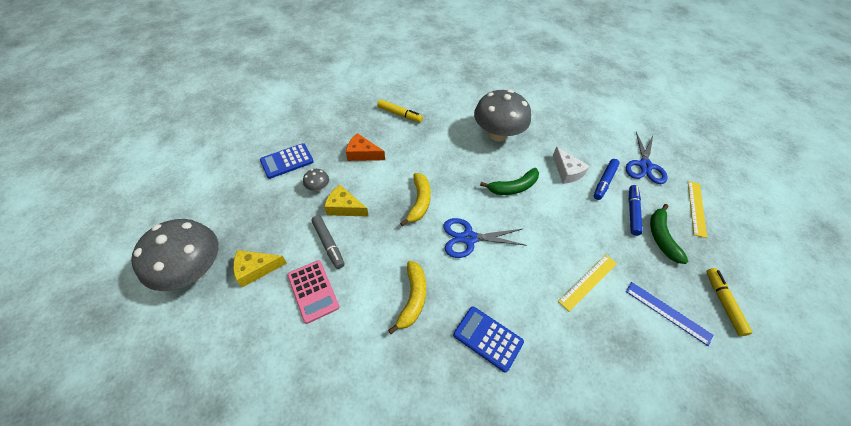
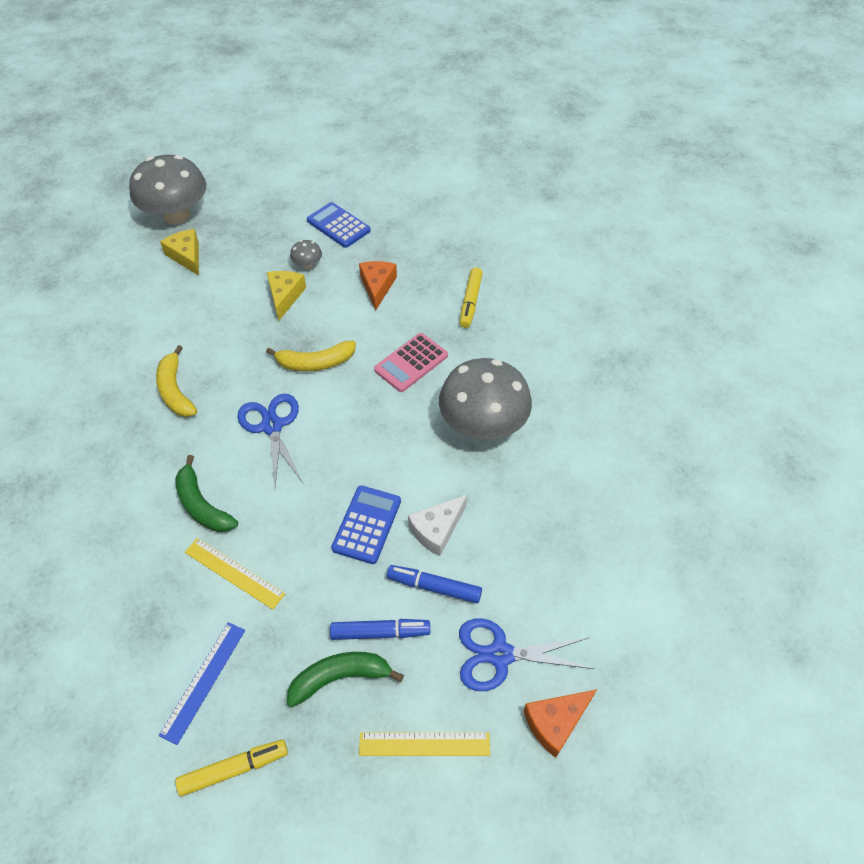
camera: 75 degrees right, 0 degrees up
pink calculator [287,260,340,324] -> pink calculator moved to [374,333,448,392]
grey marker [311,215,344,269] -> none
yellow banana [388,261,426,334] -> yellow banana turned 75 degrees clockwise [156,345,197,417]
blue calculator [453,306,524,372] -> blue calculator moved to [331,486,401,564]
green banana [480,168,539,195] -> green banana moved to [175,455,238,532]
none -> orange cheese [524,689,597,758]

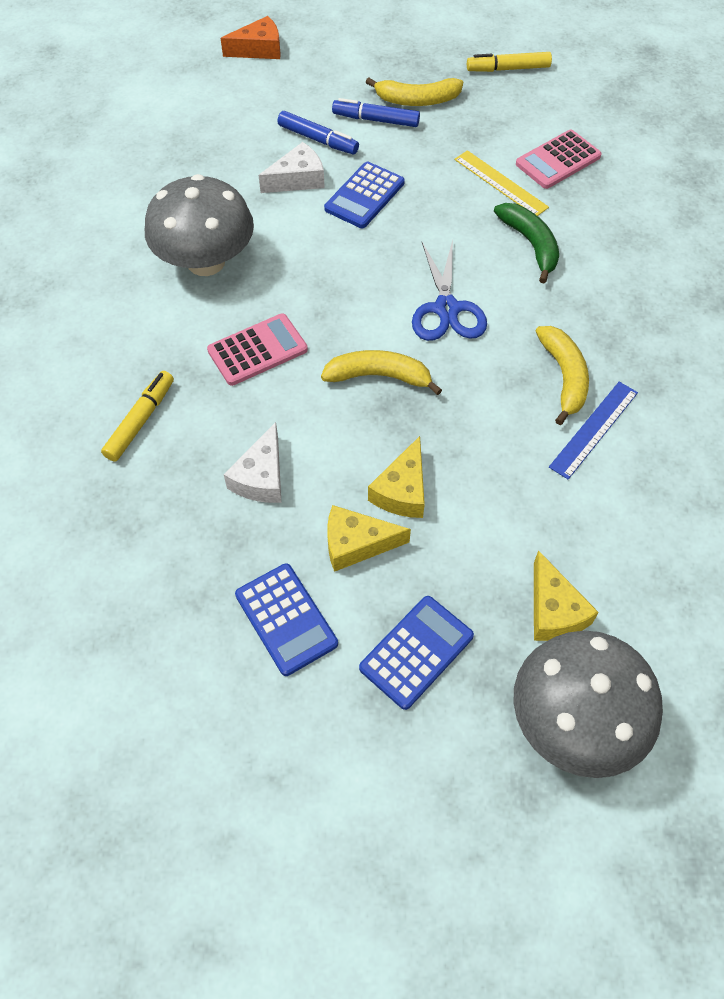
camera: 165 degrees left, 5 degrees up
blue ruler [159,622,245,745] -> blue ruler moved to [549,382,638,479]
green banana [287,652,404,707] -> yellow banana [366,77,463,106]
grey mushroom [290,240,322,269] -> yellow cheese [327,505,411,572]
orange cheese [359,261,397,311] -> white cheese [224,422,282,503]
yellow ruler [359,732,490,756] -> none
blue scissors [459,618,594,691] -> none
none -> blue calculator [359,596,474,710]
none -> pink calculator [516,130,602,189]

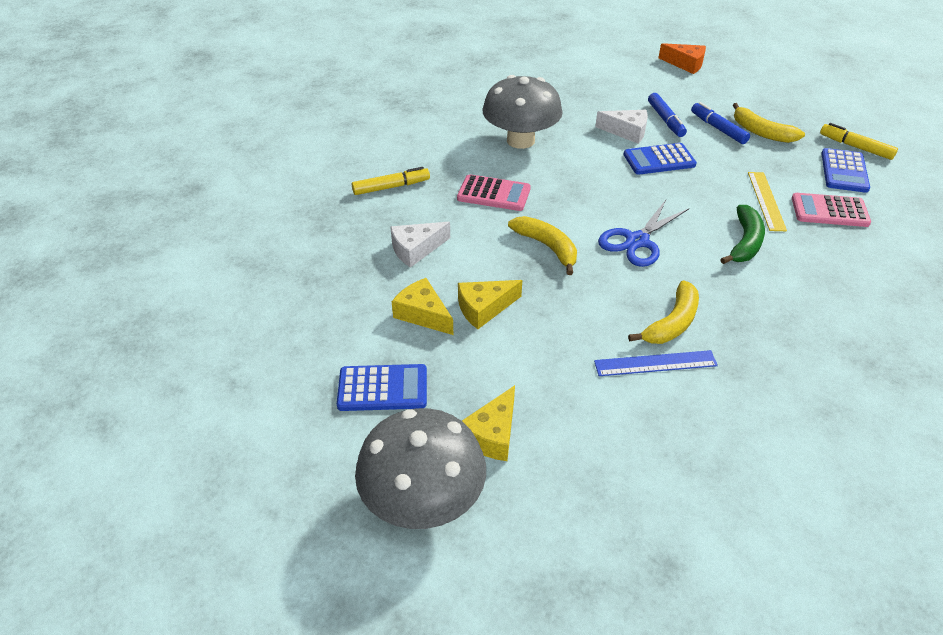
camera: 45 degrees right, 15 degrees down
blue calculator [235,563,338,676] -> blue calculator moved to [821,148,870,193]

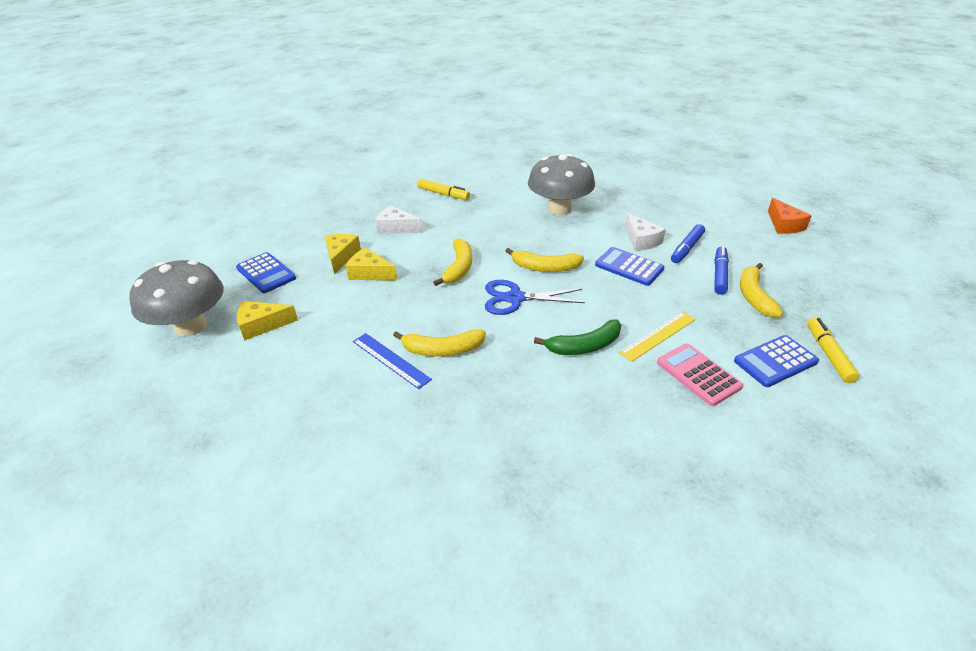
camera: 50 degrees right, 5 degrees down
pink calculator [457,174,531,211] -> none
none -> yellow banana [506,248,584,272]

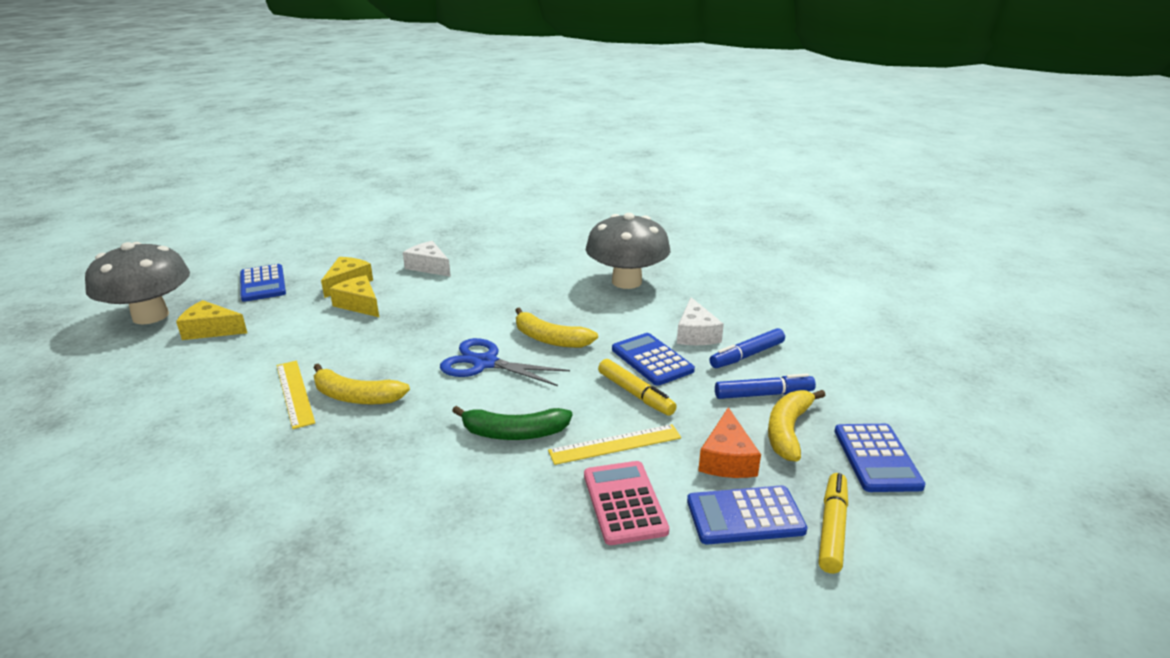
camera: 20 degrees right, 10 degrees down
blue ruler [353,333,432,389] -> yellow ruler [276,361,315,429]
yellow marker [417,179,470,200] -> yellow marker moved to [598,359,677,416]
yellow banana [433,238,472,286] -> none
blue marker [714,246,729,295] -> blue marker turned 45 degrees clockwise [715,373,816,399]
orange cheese [768,198,812,234] -> orange cheese moved to [698,407,761,478]
none -> blue calculator [834,424,925,492]

